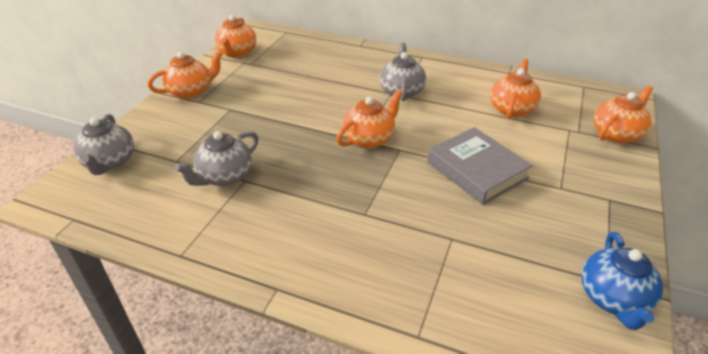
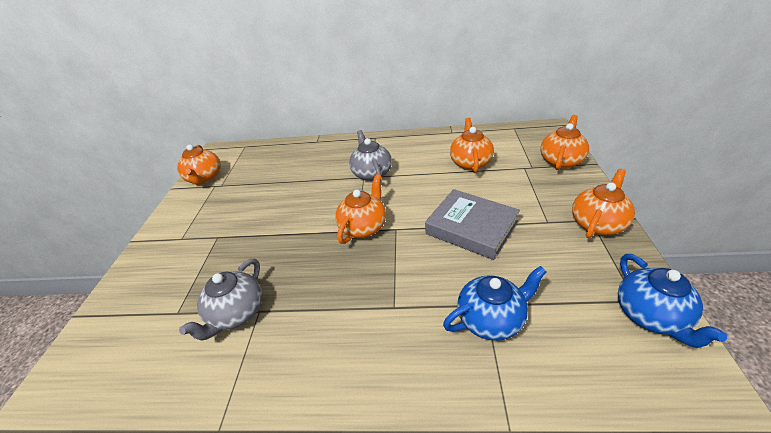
camera: 15 degrees left, 0 degrees up
grey teapot [73,114,134,175] -> none
orange teapot [148,50,223,99] -> orange teapot moved to [572,169,635,239]
none -> blue teapot [443,266,546,341]

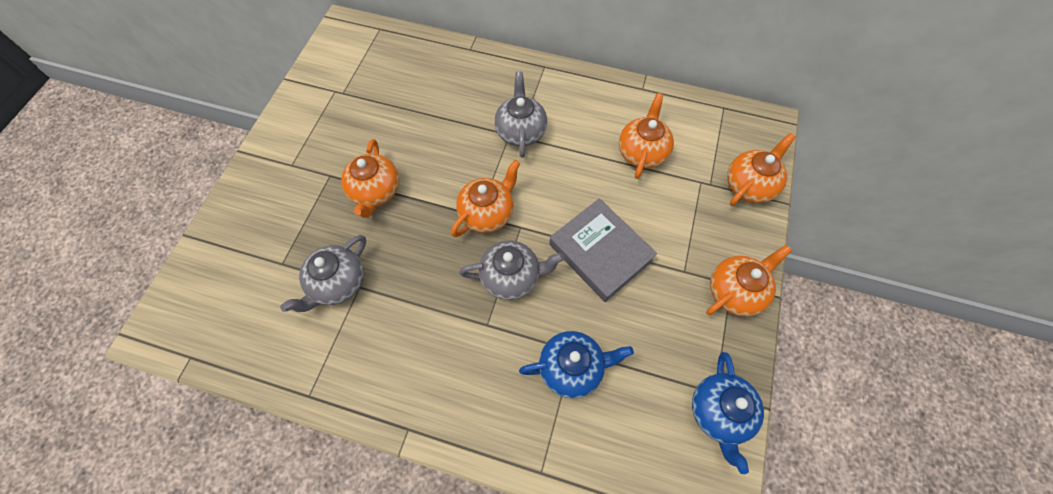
camera: 10 degrees right, 25 degrees up
orange teapot [177,144,221,185] -> orange teapot moved to [341,139,399,218]
none -> grey teapot [459,241,564,300]

